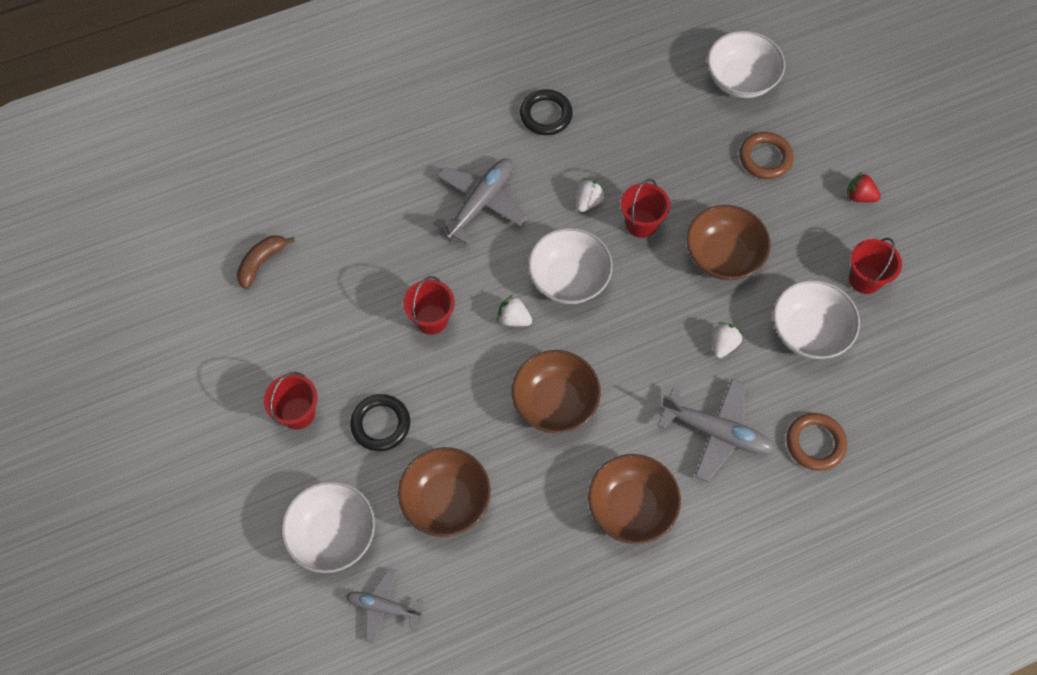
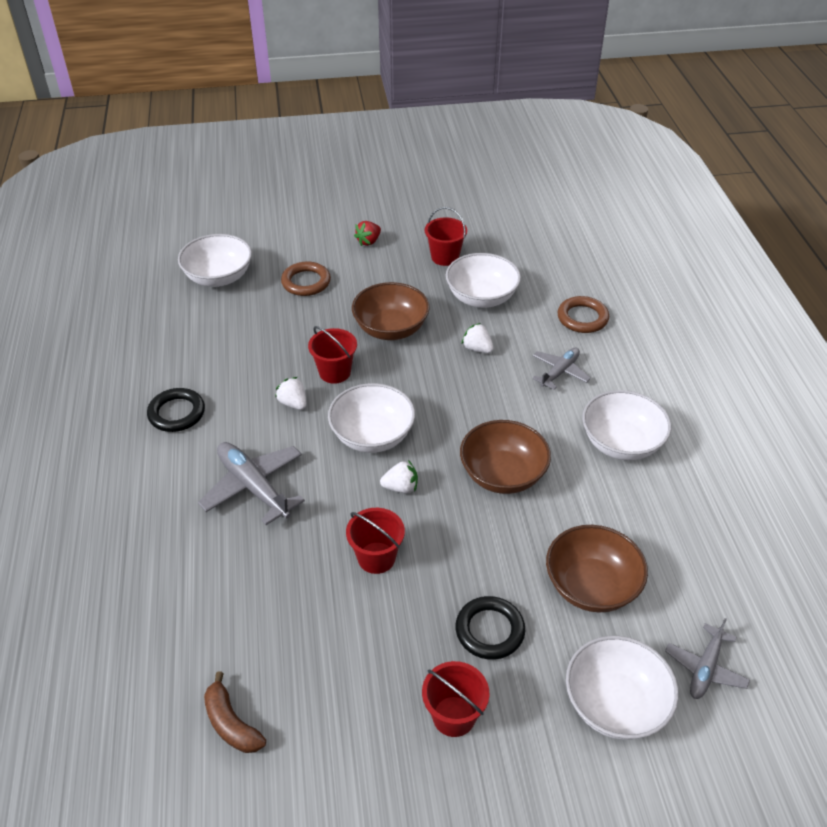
camera: 75 degrees left, 20 degrees down
white strawberry [497,295,532,327] -> white strawberry turned 135 degrees counterclockwise [380,460,418,493]
brown bowl [588,454,681,544] -> white bowl [582,390,671,460]
grey plane [658,379,774,482] -> grey plane [532,348,591,390], size x0.63

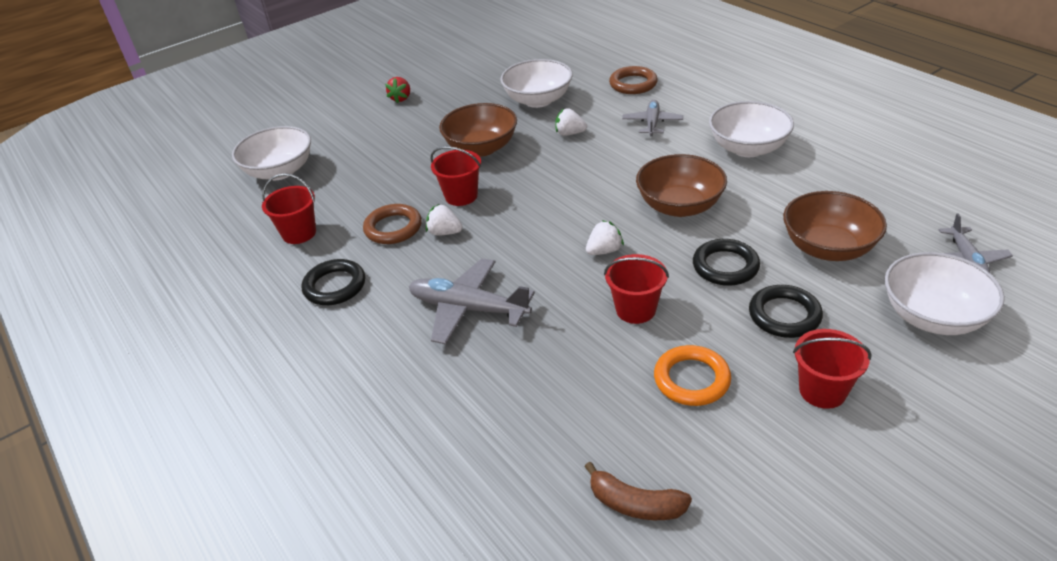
camera: 25 degrees left, 5 degrees down
brown ring [281,262,331,296] -> brown ring moved to [363,204,422,244]
white bowl [328,383,415,453] -> none
red bucket [425,207,467,266] -> red bucket moved to [262,173,316,244]
none -> orange ring [654,345,731,406]
none -> black ring [693,239,760,286]

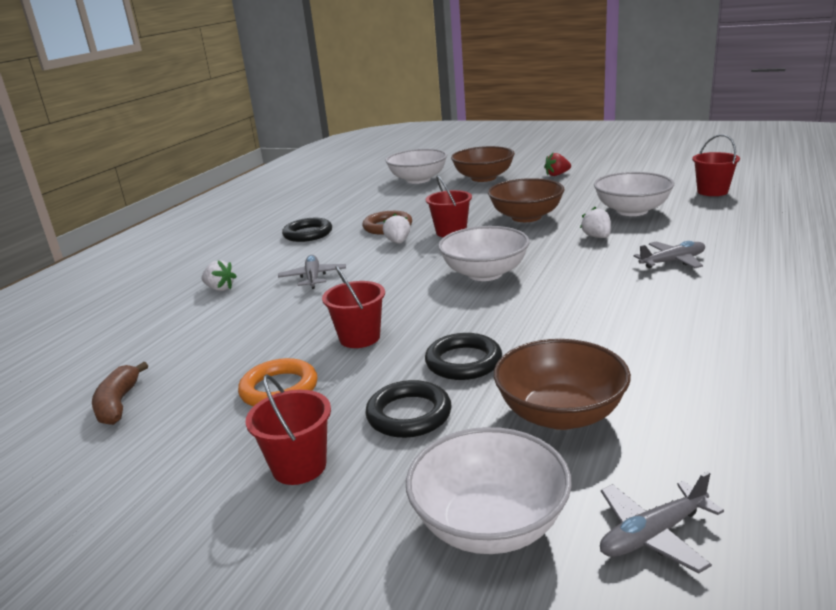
camera: 60 degrees right, 15 degrees down
red bucket [262,173,316,244] -> red bucket moved to [692,134,740,196]
grey plane [409,258,535,345] -> grey plane [278,255,346,289], size x0.63
white strawberry [586,220,624,255] -> white strawberry moved to [201,260,237,291]
brown ring [609,66,658,94] -> none
brown bowl [636,154,727,217] -> brown bowl moved to [451,146,515,182]
white bowl [709,101,794,157] -> white bowl moved to [438,226,529,281]

